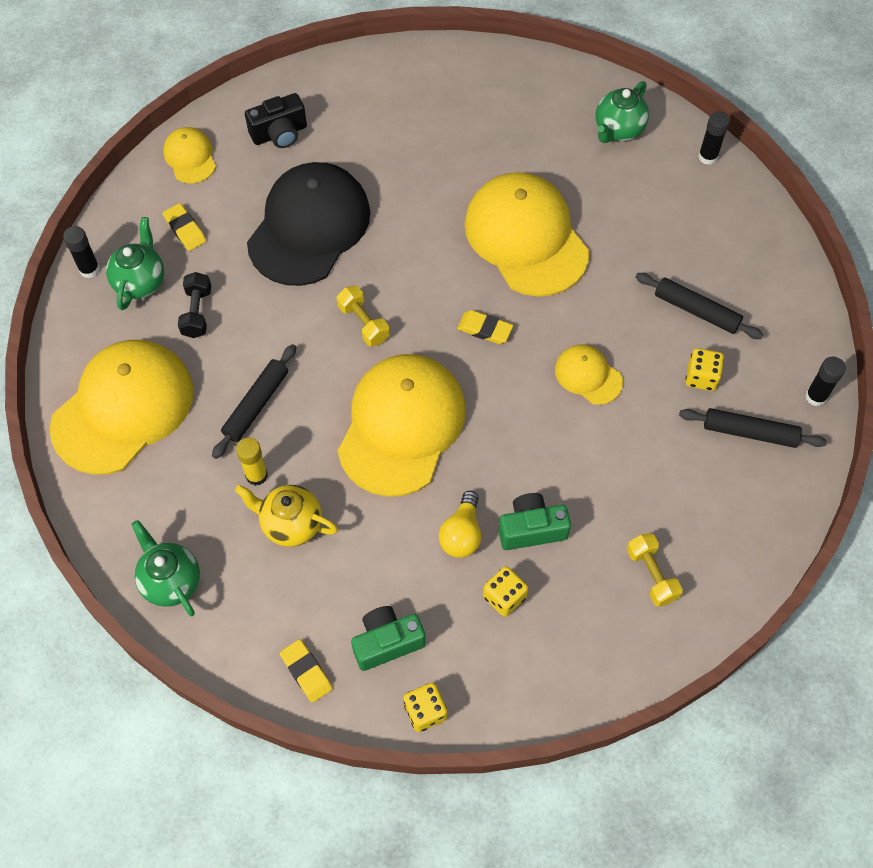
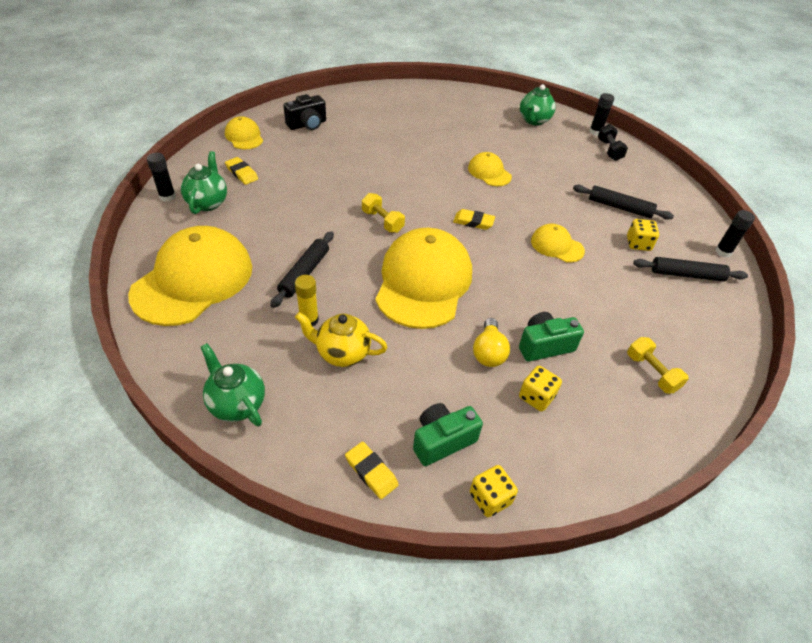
camera: 10 degrees left, 15 degrees down
black dumbbell [178,272,211,338] -> black dumbbell moved to [598,124,628,161]
black cap [247,162,370,286] -> none
yellow cap [464,172,589,296] -> yellow cap [468,152,512,186], size x0.48

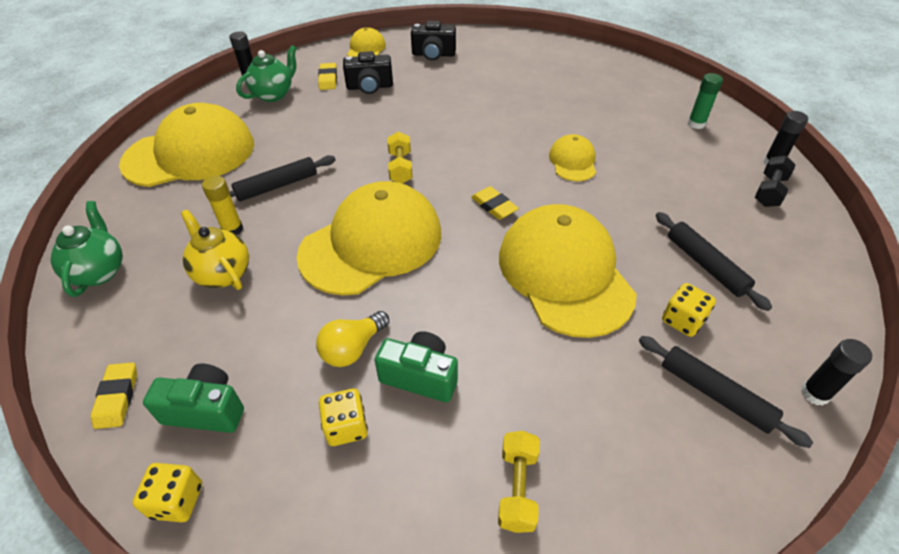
camera: 40 degrees right, 0 degrees up
green teapot [520,84,556,125] -> green glue stick [687,73,723,129]
yellow cap [531,224,585,263] -> yellow cap [499,204,637,338], size x2.10
none -> black camera [343,51,393,94]

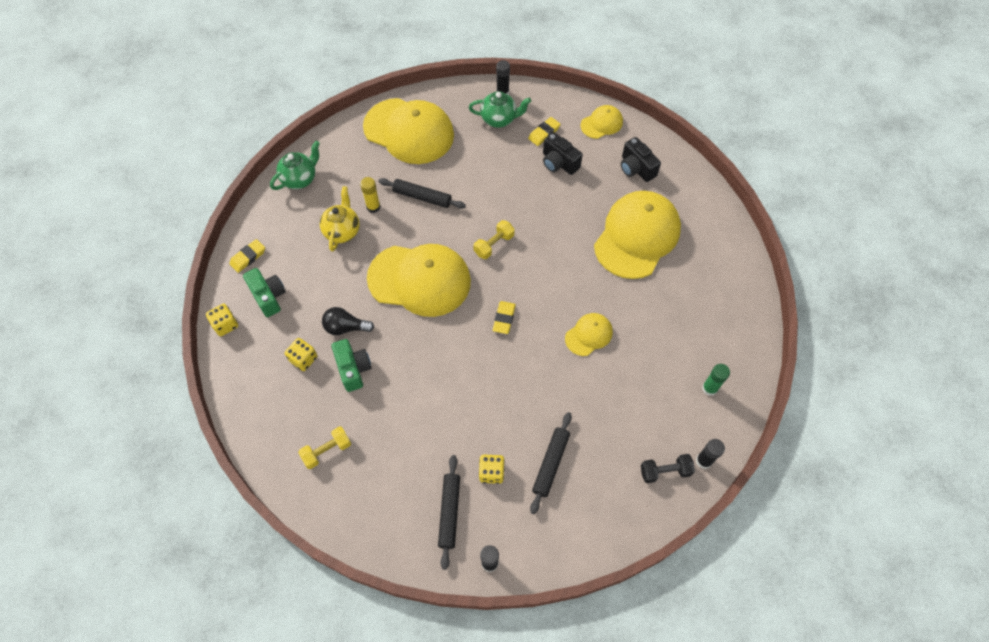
camera: 50 degrees right, 15 degrees up
yellow light bulb [316,311,389,367] -> black light bulb [322,307,374,335]
yellow cap [499,204,637,338] -> yellow cap moved to [594,191,681,279]

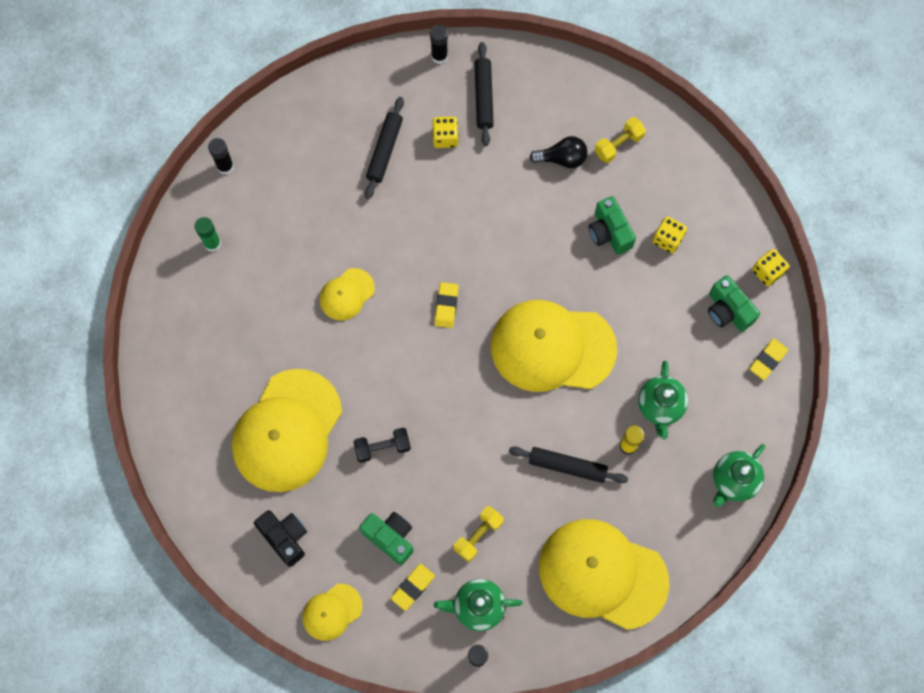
camera: 175 degrees right, 10 degrees up
yellow teapot [320,186,360,251] -> green teapot [638,361,688,440]
black light bulb [322,307,374,335] -> black light bulb moved to [529,136,588,168]
yellow dumbbell [473,220,515,259] -> yellow dumbbell moved to [453,506,504,562]
black camera [543,132,583,175] -> green camera [359,512,413,565]
black dumbbell [641,454,695,483] -> black dumbbell moved to [353,428,411,463]

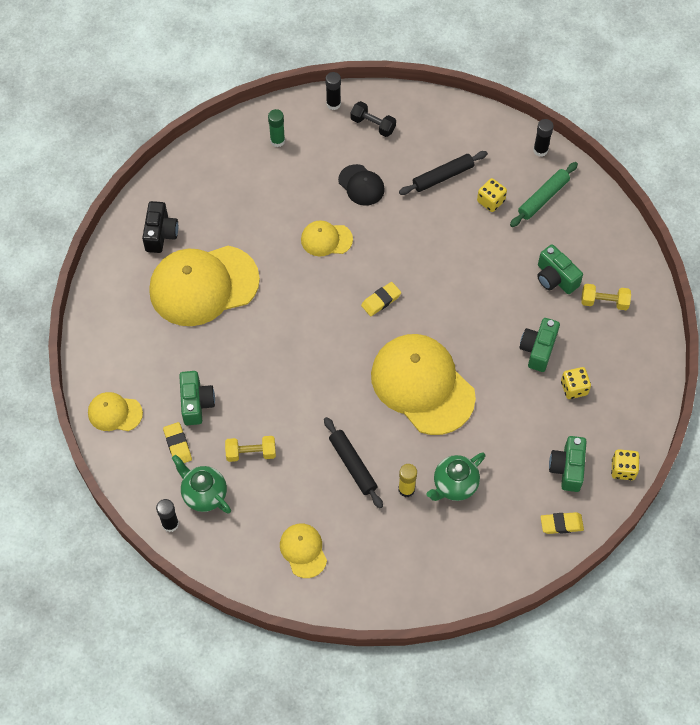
camera: 45 degrees right, 10 degrees down
black camera [254,510,307,567] -> black camera moved to [142,201,178,253]
black dumbbell [353,428,411,463] -> black dumbbell moved to [351,101,396,137]
yellow eraser [391,564,435,611] -> yellow eraser turned 75 degrees clockwise [163,422,192,463]
black rolling pin [475,42,494,146] -> green rolling pin [510,162,578,227]
black light bulb [529,136,588,168] -> green camera [537,244,583,294]
yellow cap [539,519,669,630] -> yellow cap [280,524,327,578], size x0.48
green teapot [713,444,765,508] -> none
none -> black cap [338,164,385,206]

